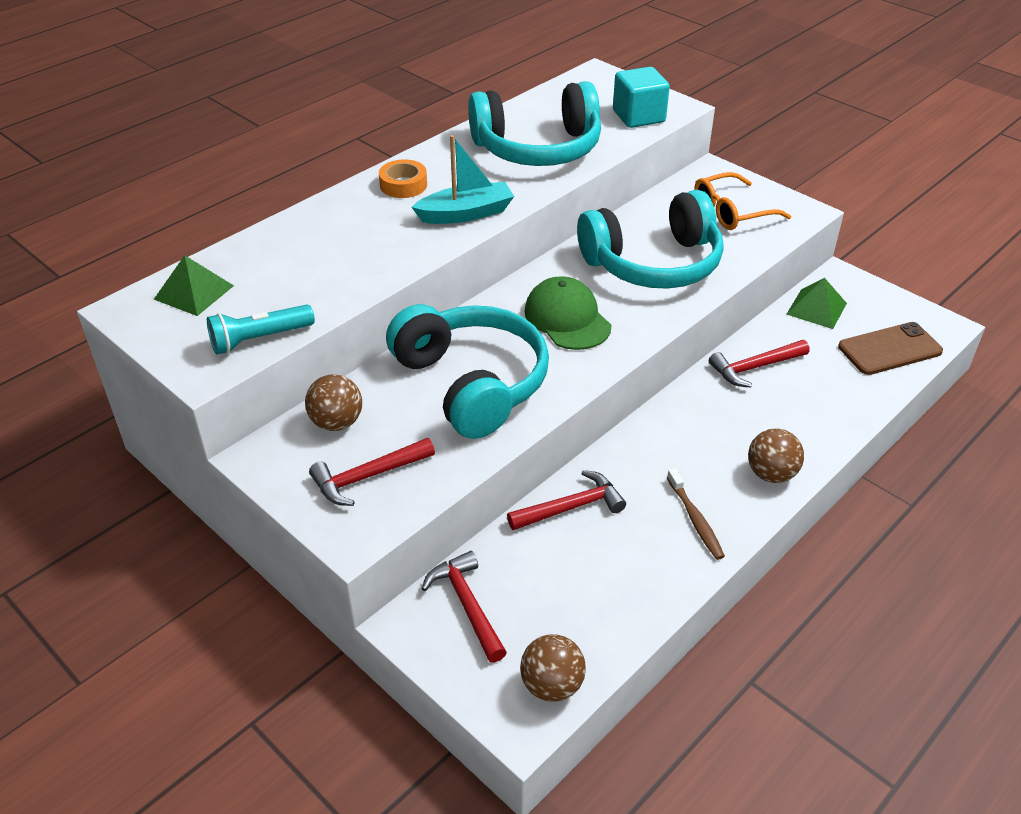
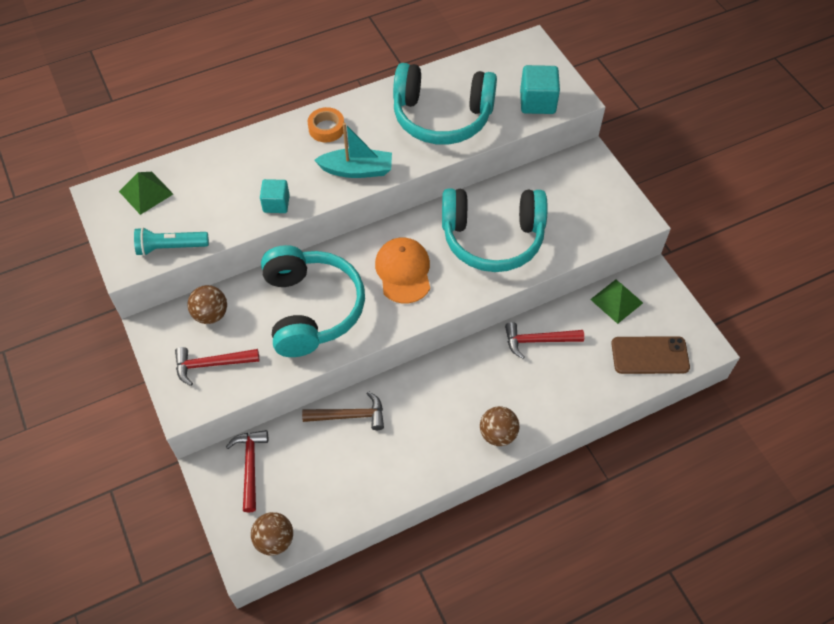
camera: 20 degrees right, 15 degrees up
red hammer [507,470,626,530] -> brown hammer [302,391,384,430]
green cap [524,276,611,350] -> orange cap [375,238,430,304]
brown toothbrush [667,468,725,560] -> none
orange glasses [694,172,791,230] -> none
none -> turquoise cube [260,179,290,213]

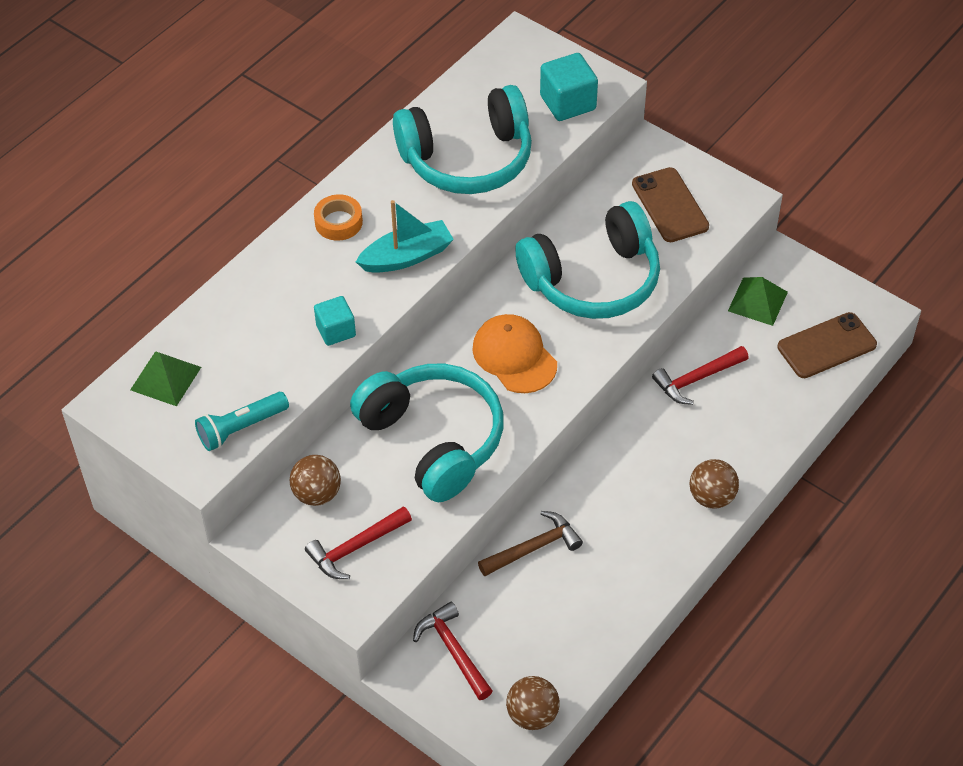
camera: 25 degrees left, 5 degrees down
none -> brown phone [632,167,709,242]

